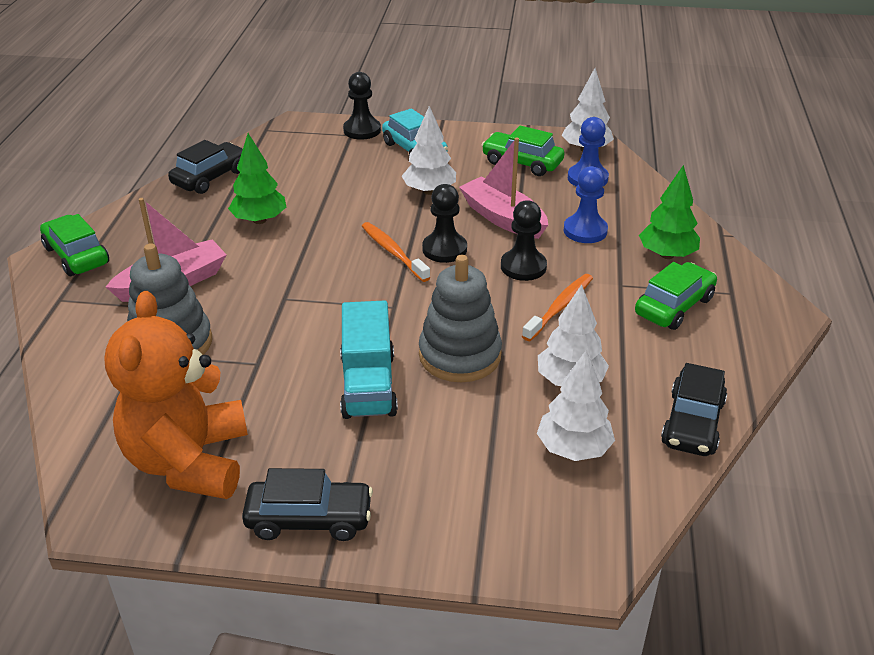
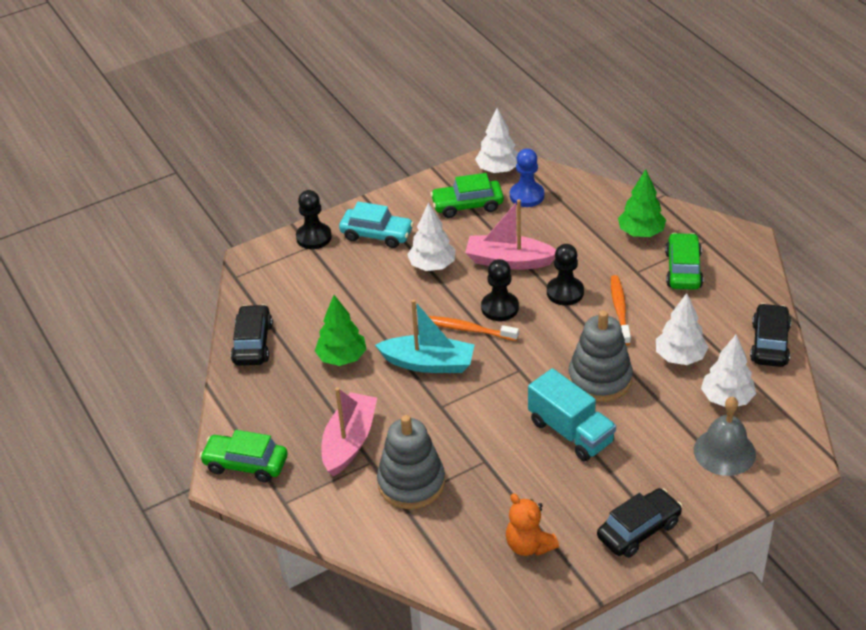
camera: 35 degrees left, 5 degrees up
orange teddy bear [104,291,248,499] -> orange teddy bear [506,493,559,556], size x0.52
blue pawn [564,166,608,243] -> none
black car [661,363,727,456] -> black car turned 150 degrees counterclockwise [750,303,791,367]
none -> turquoise boat [375,299,474,373]
none -> grey bell [694,397,756,476]

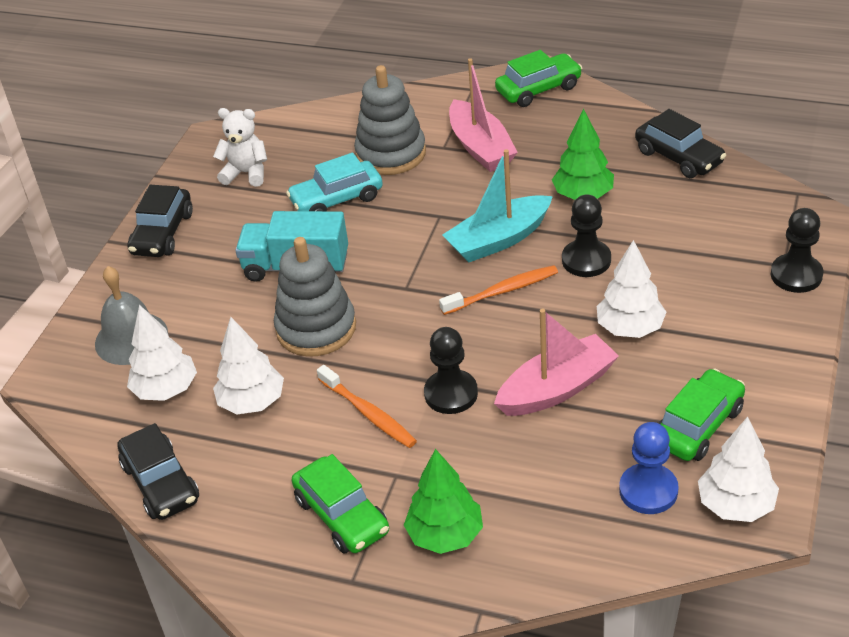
camera: 140 degrees right, 0 degrees up
turquoise car [339,202,414,248] -> turquoise car moved to [286,153,383,211]
black pawn [481,259,519,321] -> black pawn moved to [562,195,611,277]
orange teddy bear [506,493,559,556] -> white teddy bear [213,108,267,187]

